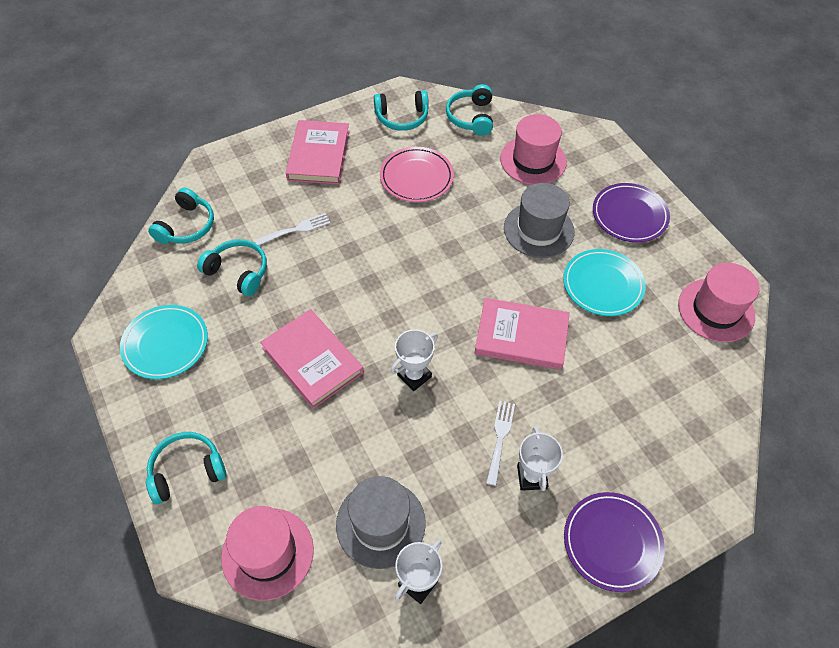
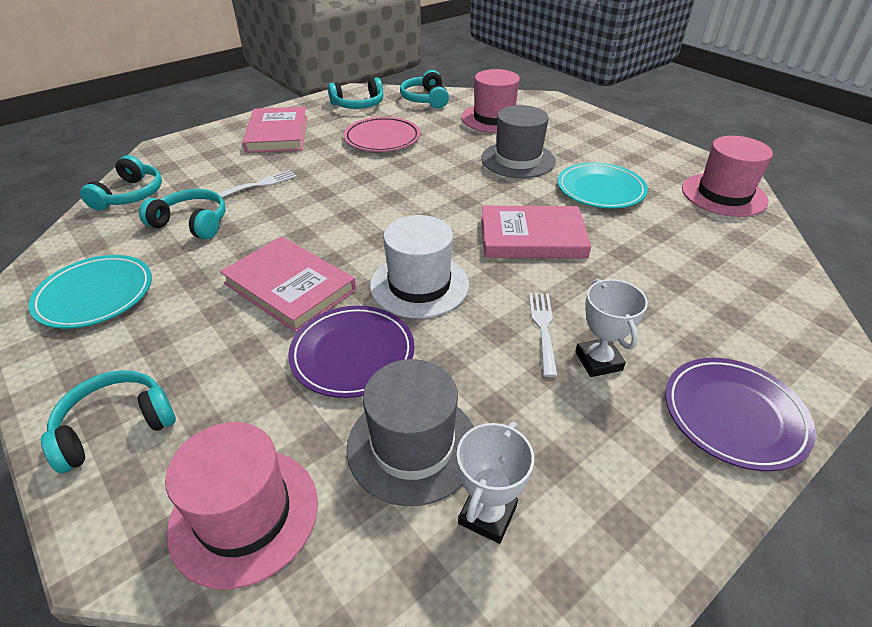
camera: 10 degrees left, 15 degrees down
white trophy [391,329,438,391] -> white hat [370,215,469,318]
purple plate [593,183,670,242] -> purple plate moved to [288,306,414,398]

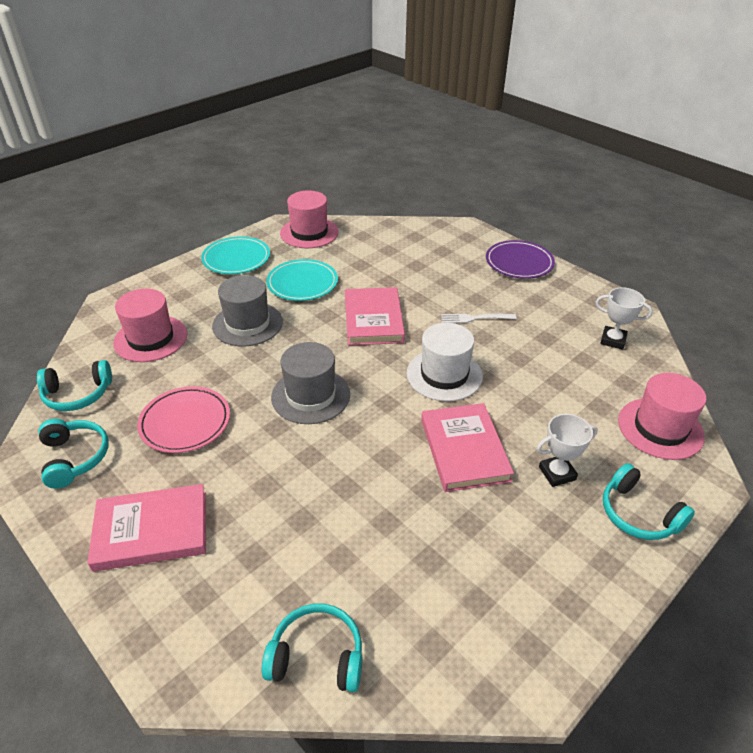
camera: 95 degrees left, 0 degrees up
turquoise plate [29,255,152,329] -> turquoise plate moved to [201,236,270,274]
turquoise headphones [139,189,226,240] -> none
white fork [217,170,297,197] -> none
pink book [220,237,356,332] -> pink book turned 45 degrees counterclockwise [421,403,514,492]
purple plate [288,306,414,398] -> none
grey hat [347,359,474,506] -> grey hat moved to [271,342,350,424]
white trophy [575,279,648,377] -> white trophy moved to [537,414,598,487]

